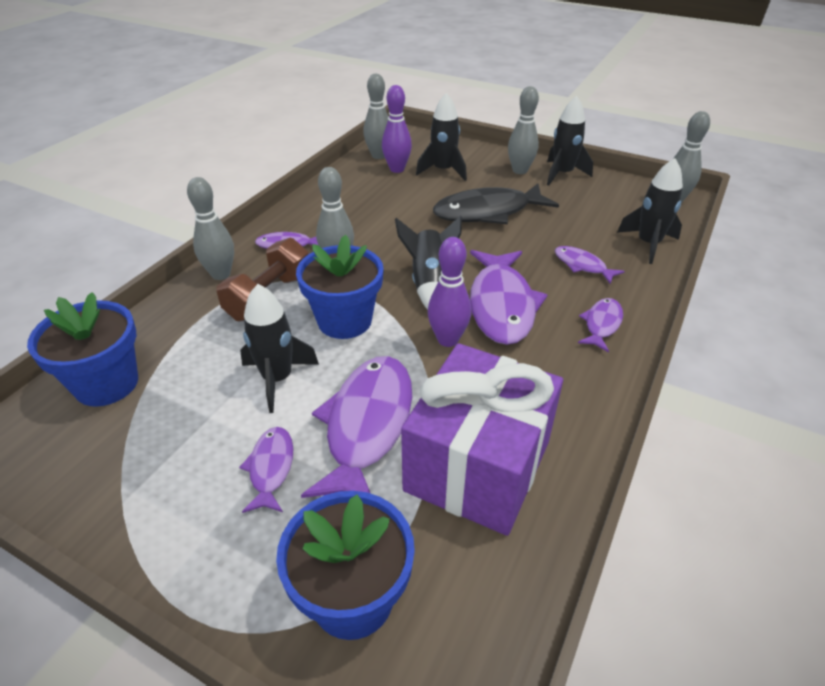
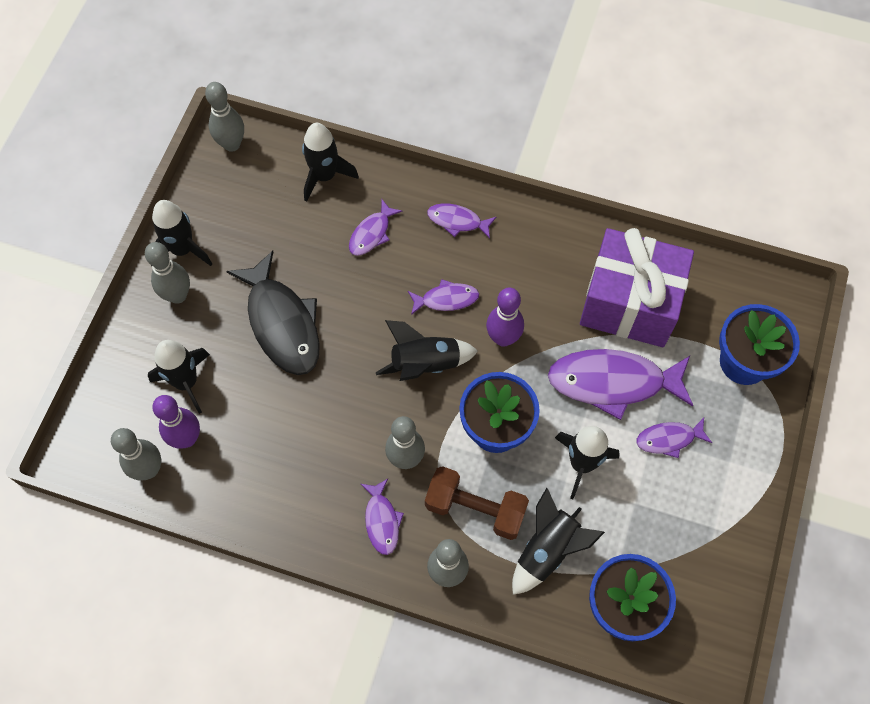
camera: 100 degrees left, 25 degrees up
purple fish [470,250,548,345] -> purple fish [408,279,479,315], size x0.51
none -> black rocket [512,488,605,595]

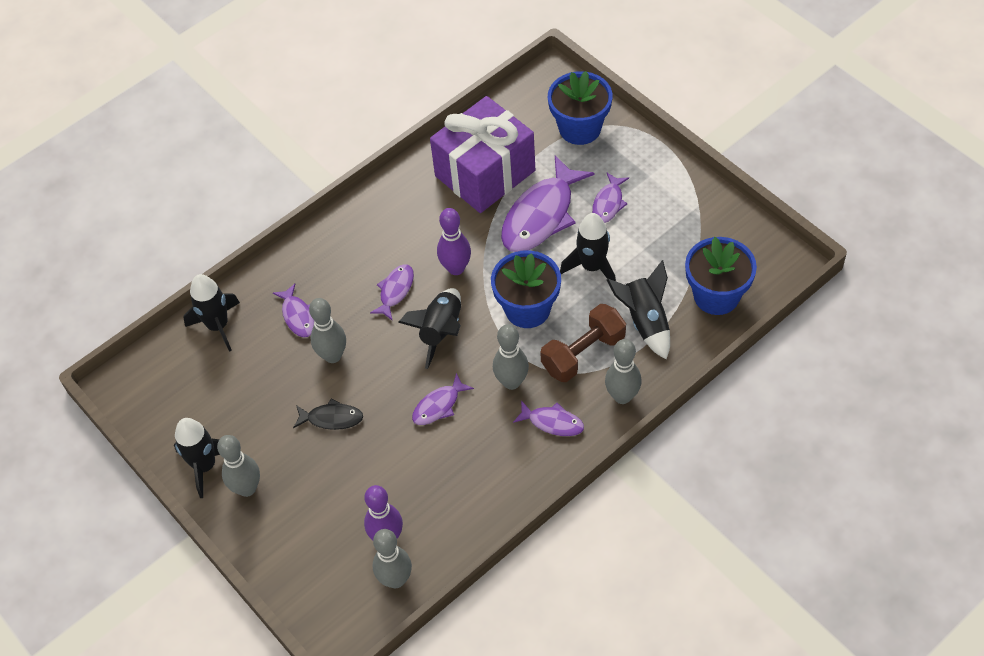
camera: 55 degrees left, 10 degrees down
black rocket [148,340,210,414] -> none
grey bowling pin [205,82,244,152] -> grey bowling pin moved to [309,298,346,363]
black fish [226,251,320,375] -> black fish [293,398,363,430], size x0.51
purple fish [427,203,496,239] -> purple fish moved to [412,373,474,425]

